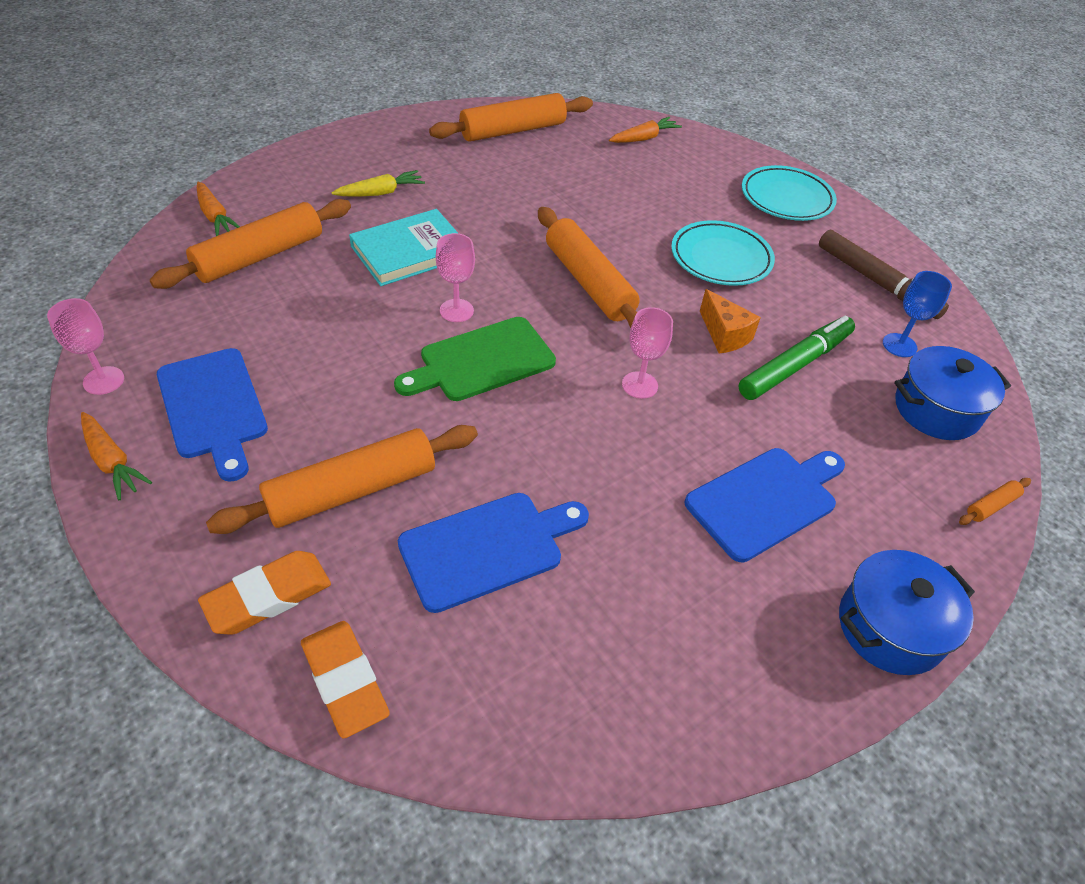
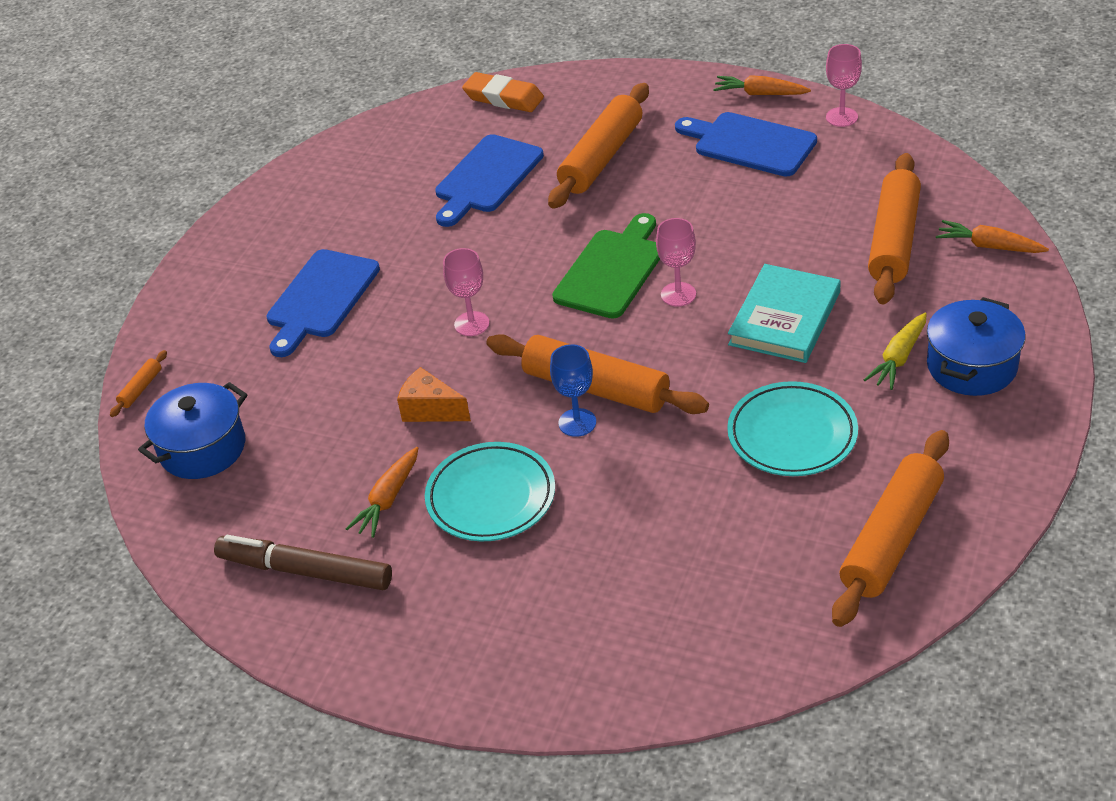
camera: 155 degrees right, 5 degrees down
orange eraser [198,551,331,635] -> none
orange carrot [609,117,682,143] -> orange carrot moved to [346,447,418,538]
green marker [738,315,855,400] -> none
turquoise plate [742,165,837,221] -> turquoise plate moved to [727,381,858,476]
blue pot [839,550,975,675] -> blue pot moved to [927,297,1026,396]
blue goblet [883,271,952,357] -> blue goblet moved to [550,344,596,437]

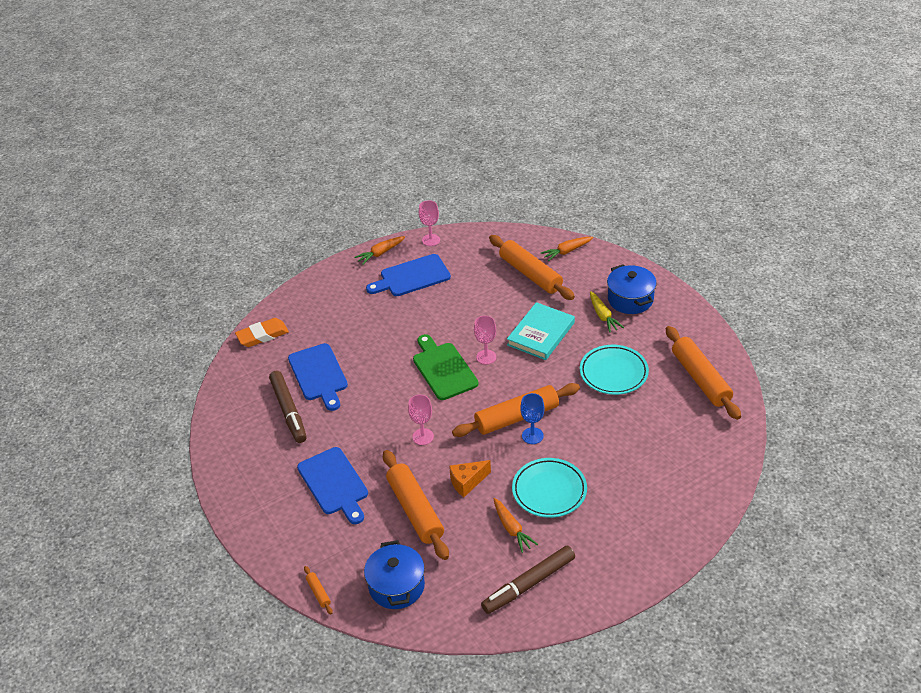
camera: 55 degrees left, 0 degrees up
orange rolling pin [548,83,649,209] -> orange rolling pin moved to [383,450,449,560]
turquoise book [728,264,841,363] -> turquoise book turned 60 degrees clockwise [507,302,575,360]
none -> brown marker [269,371,307,443]

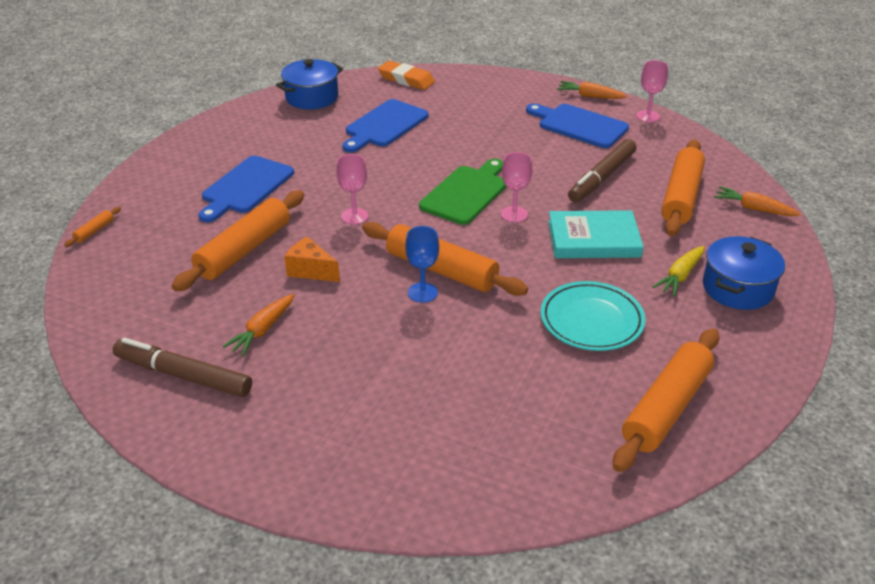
camera: 55 degrees right, 5 degrees down
brown marker [269,371,307,443] -> brown marker moved to [568,139,636,203]
blue pot [364,540,425,609] -> blue pot moved to [276,59,343,109]
turquoise plate [512,458,587,518] -> none

